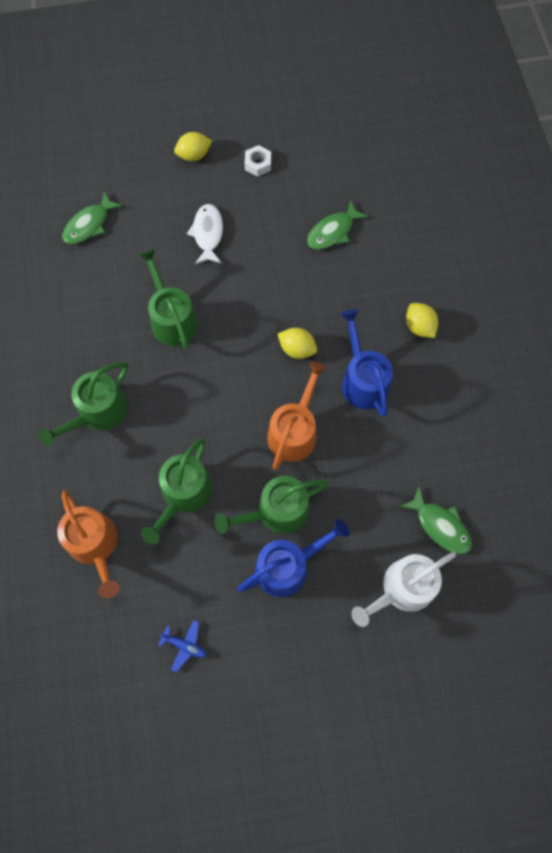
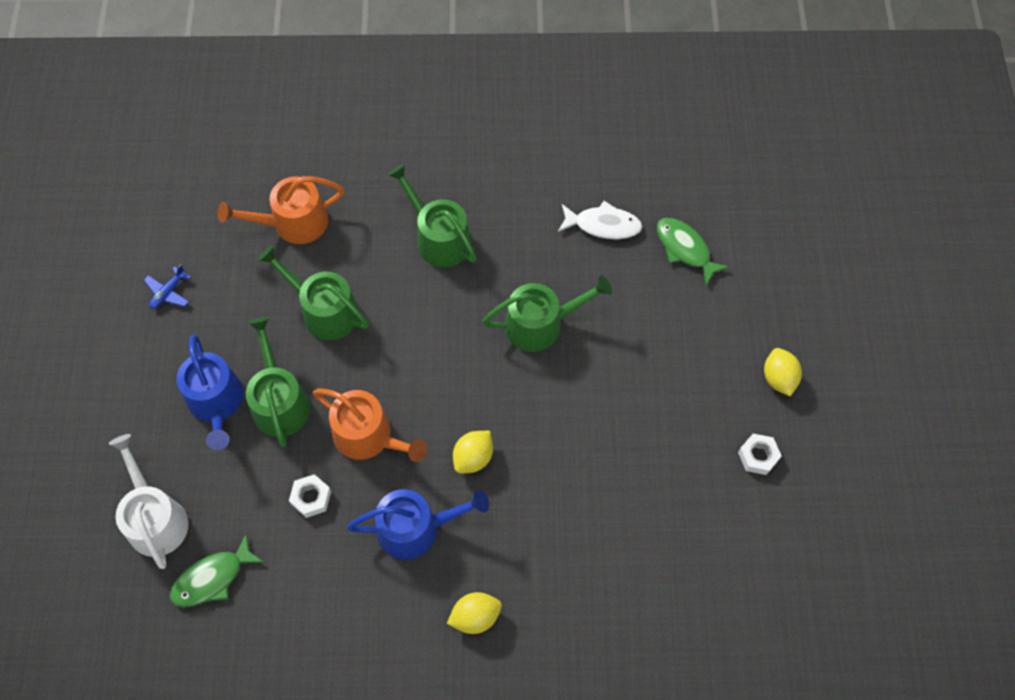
camera: 100 degrees right, 5 degrees down
white fish [187,204,223,264] -> white fish moved to [558,201,642,239]
green fish [307,200,368,250] -> none
none -> white nut [289,474,331,518]

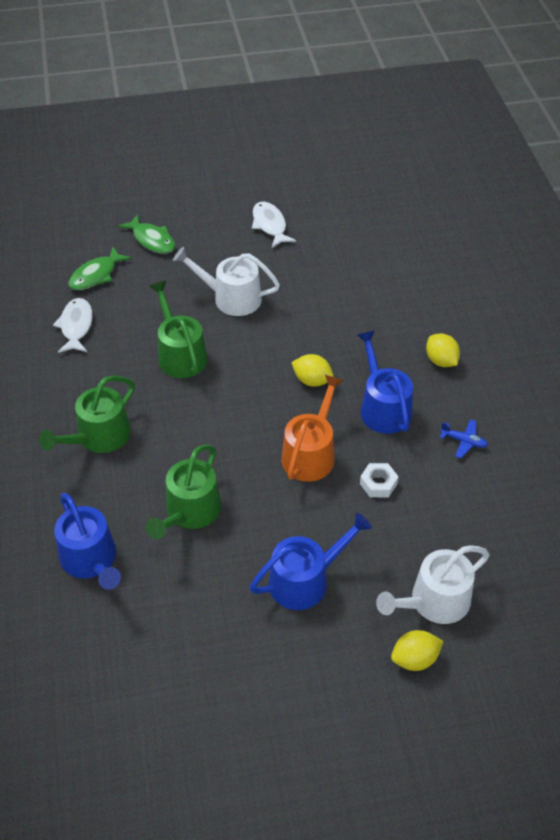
camera: 100 degrees left, 15 degrees down
blue plane [144,264,191,309] -> blue plane moved to [440,419,488,458]
green fish [170,533,264,607] -> green fish moved to [118,214,175,254]
orange watering can [218,176,344,244] -> blue watering can [54,493,121,590]
green watering can [246,317,310,447] -> none
white nut [738,434,781,475] -> white fish [252,202,296,248]
yellow lemon [764,348,802,396] -> yellow lemon moved to [391,630,444,671]
none -> white watering can [173,247,280,316]

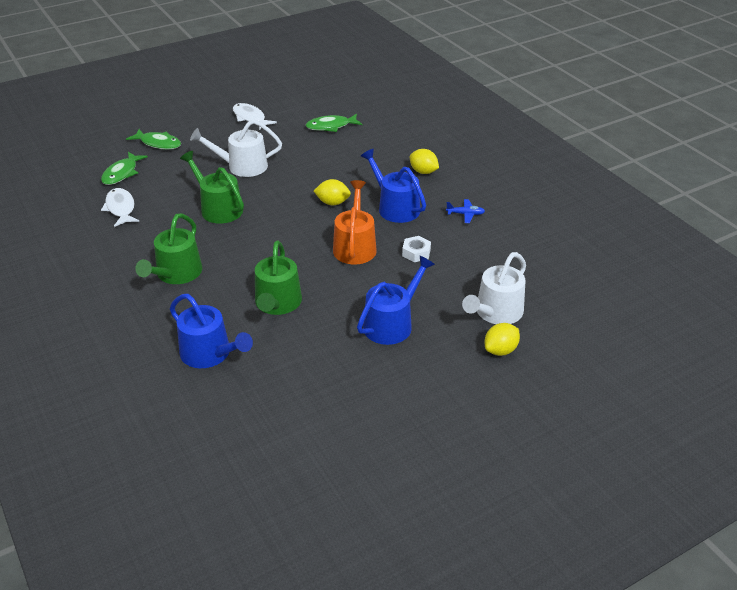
camera: 20 degrees left, 10 degrees down
none -> green fish [306,114,362,132]

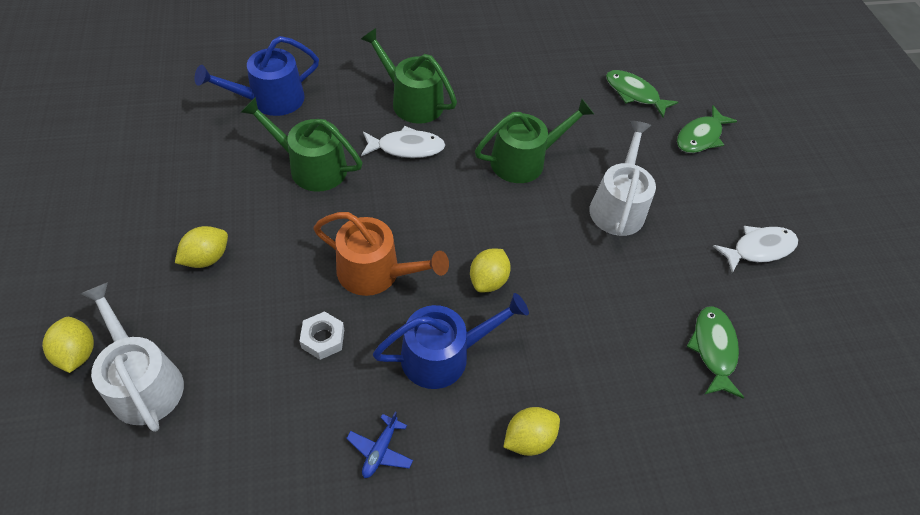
camera: 105 degrees right, 15 degrees up
white fish [101,188,139,227] -> white fish moved to [361,126,445,158]
blue watering can [357,256,435,345] -> yellow lemon [175,226,228,268]

